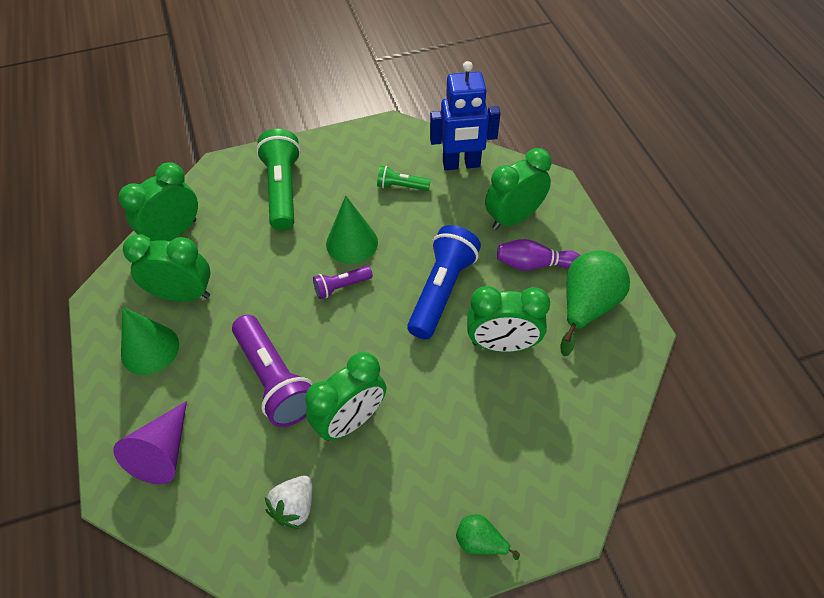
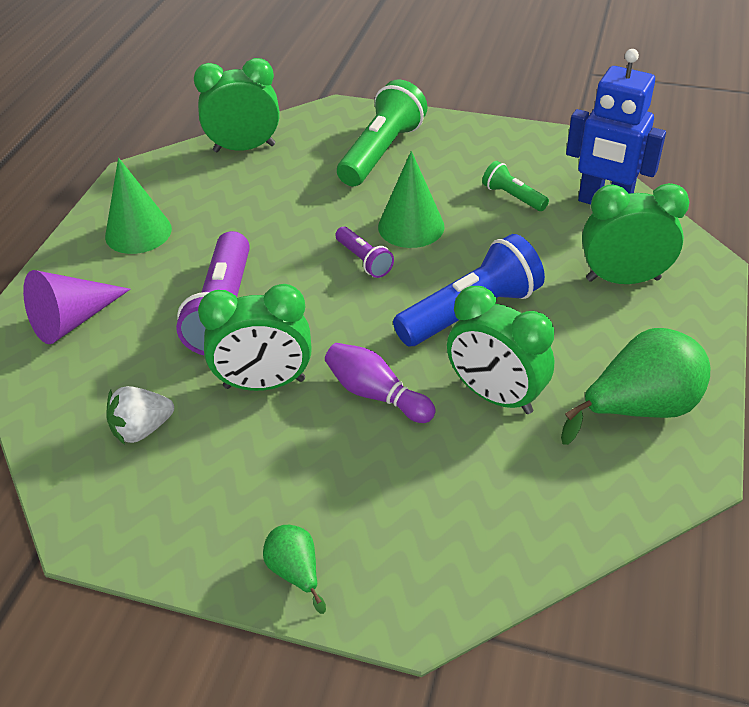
camera: 35 degrees right, 10 degrees down
green clock [123,234,211,302] -> none
purple flashlight [313,266,373,299] -> purple flashlight turned 135 degrees counterclockwise [335,227,394,278]
purple bowling pin [497,239,580,271] -> purple bowling pin moved to [325,343,436,423]

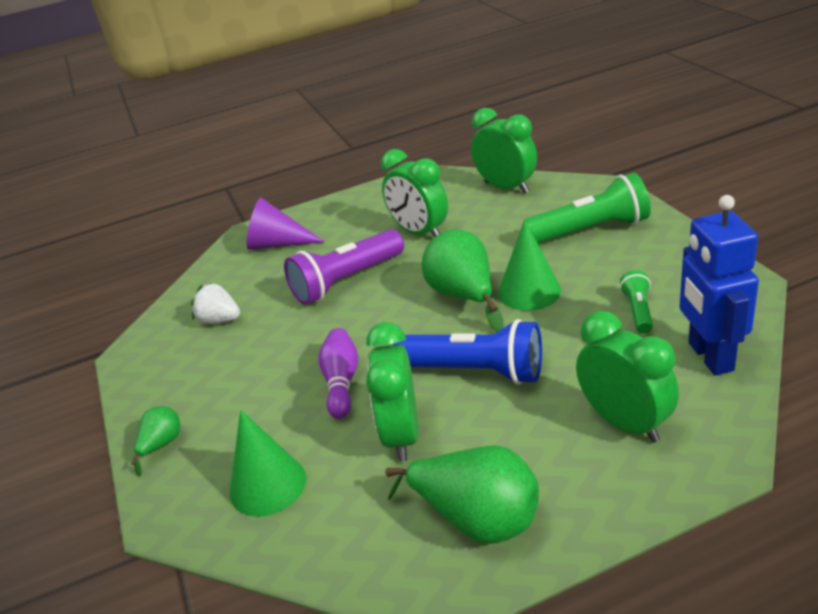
camera: 55 degrees right, 10 degrees down
green cone [105,158,172,254] -> green cone moved to [230,410,306,517]
green clock [198,284,311,391] -> green clock moved to [381,149,448,237]
purple flashlight [335,227,394,278] -> green pear [422,230,504,332]

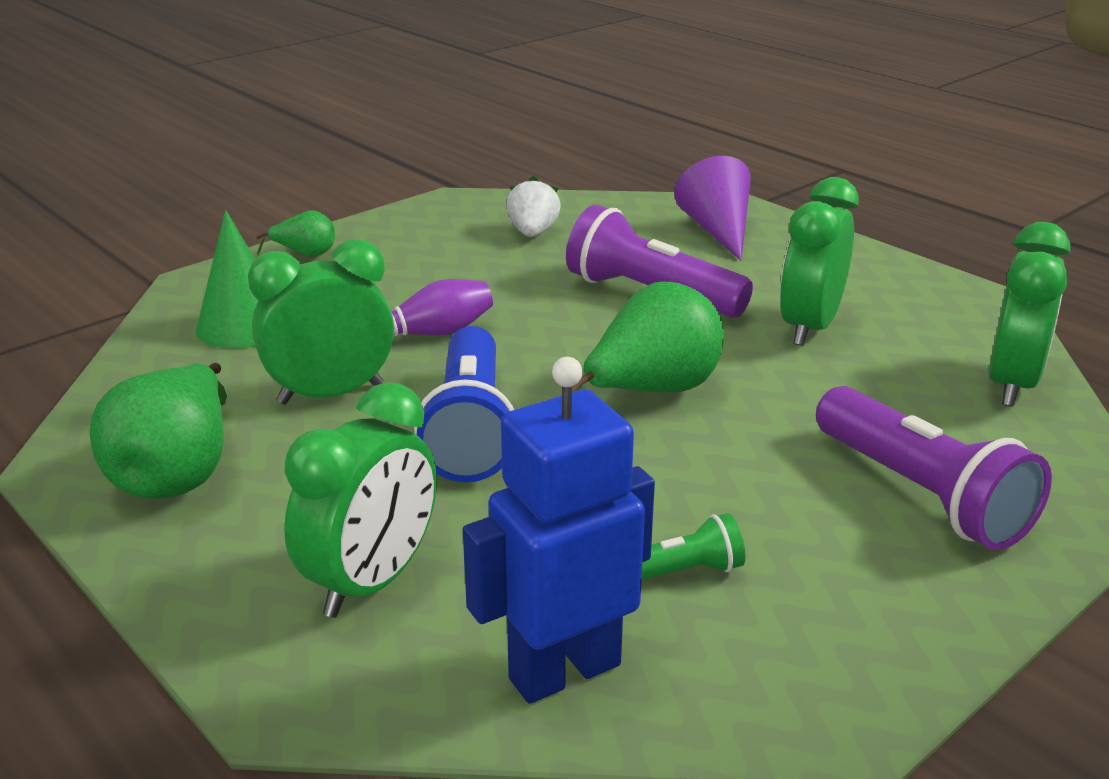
camera: 65 degrees right, 5 degrees down
green cone [498,220,561,311] -> none
green flashlight [525,172,651,244] -> purple flashlight [816,386,1052,550]

